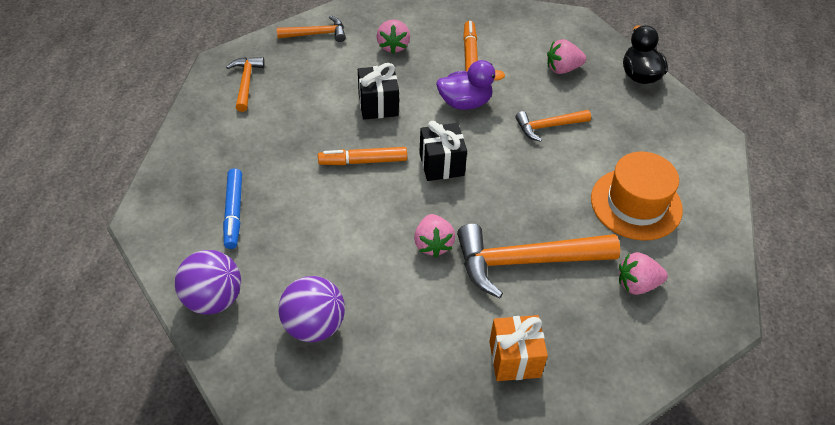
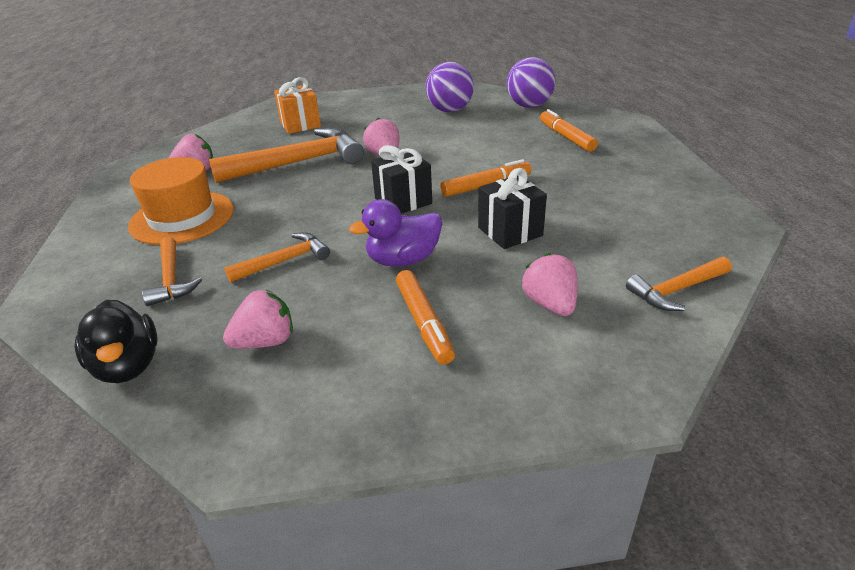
camera: 165 degrees right, 15 degrees down
blue marker [223,168,242,249] -> orange marker [540,109,598,152]
orange hammer [226,57,265,112] -> orange hammer moved to [142,237,202,306]

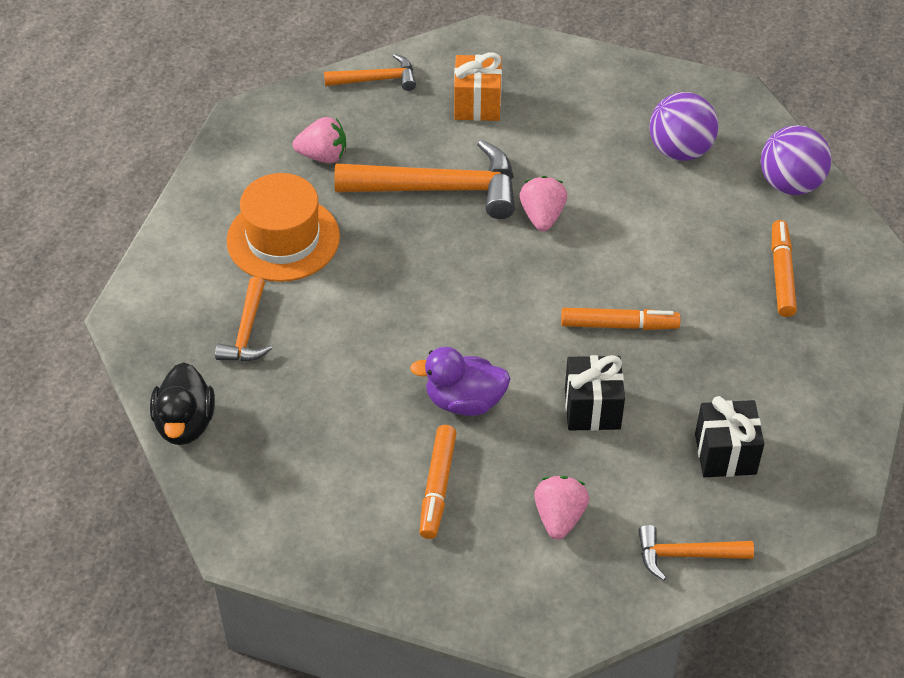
camera: 25 degrees right, 15 degrees up
pink strawberry [223,290,293,348] -> none
orange hammer [224,232,330,283] -> orange hammer moved to [324,54,416,91]
black gift [371,145,432,214] -> black gift moved to [695,396,764,477]

